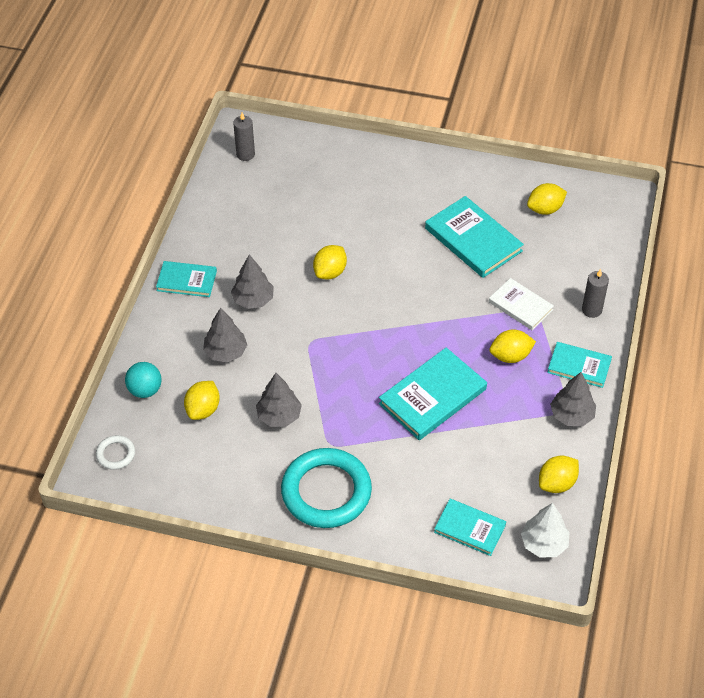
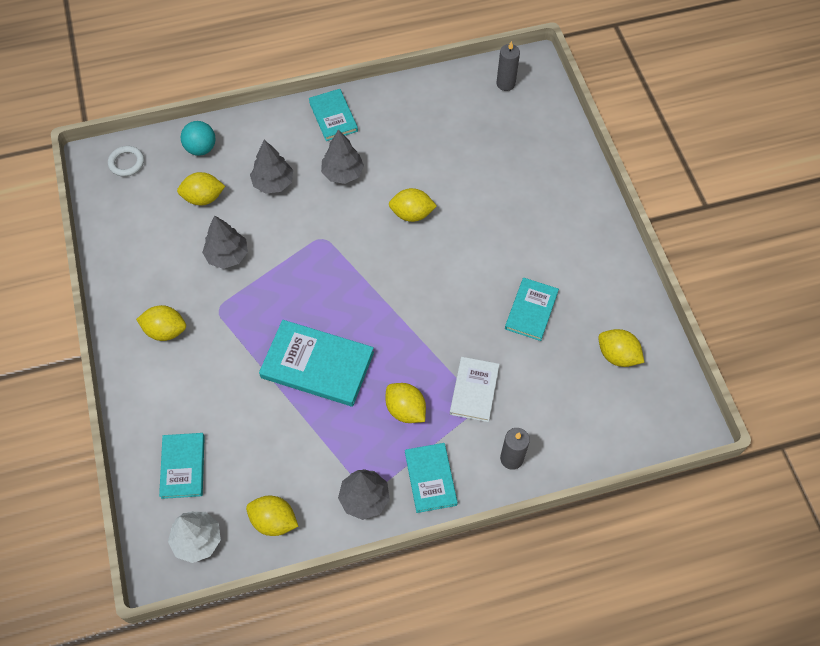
camera: 60 degrees right, 10 degrees up
turquoise ring [281,448,372,528] -> yellow lemon [136,305,186,341]
turquoise book [425,196,524,278] -> turquoise book [505,278,559,341], size x0.62

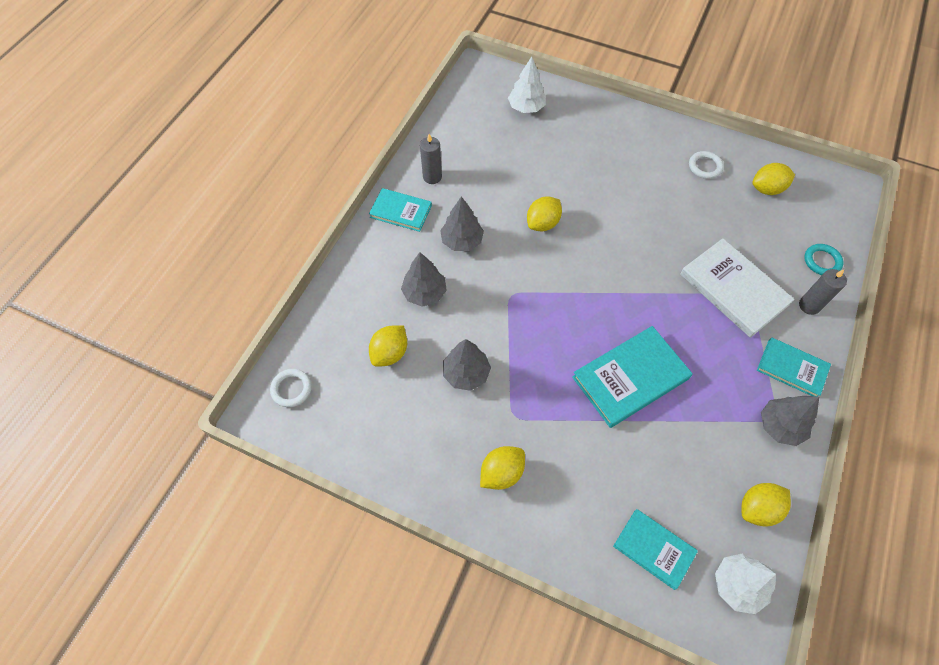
camera: 50 degrees left, 0 degrees up
turquoise ball [180,121,216,156] -> none
yellow lemon [386,383,426,423] -> none
white book [450,357,499,422] -> white book [680,238,795,338], size x1.62
grey candle [496,41,520,91] -> grey candle moved to [420,134,442,184]
turquoise book [505,278,559,341] -> none
none -> white tree [508,56,546,113]
none -> white ring [689,151,724,179]
none -> turquoise ring [804,244,844,275]

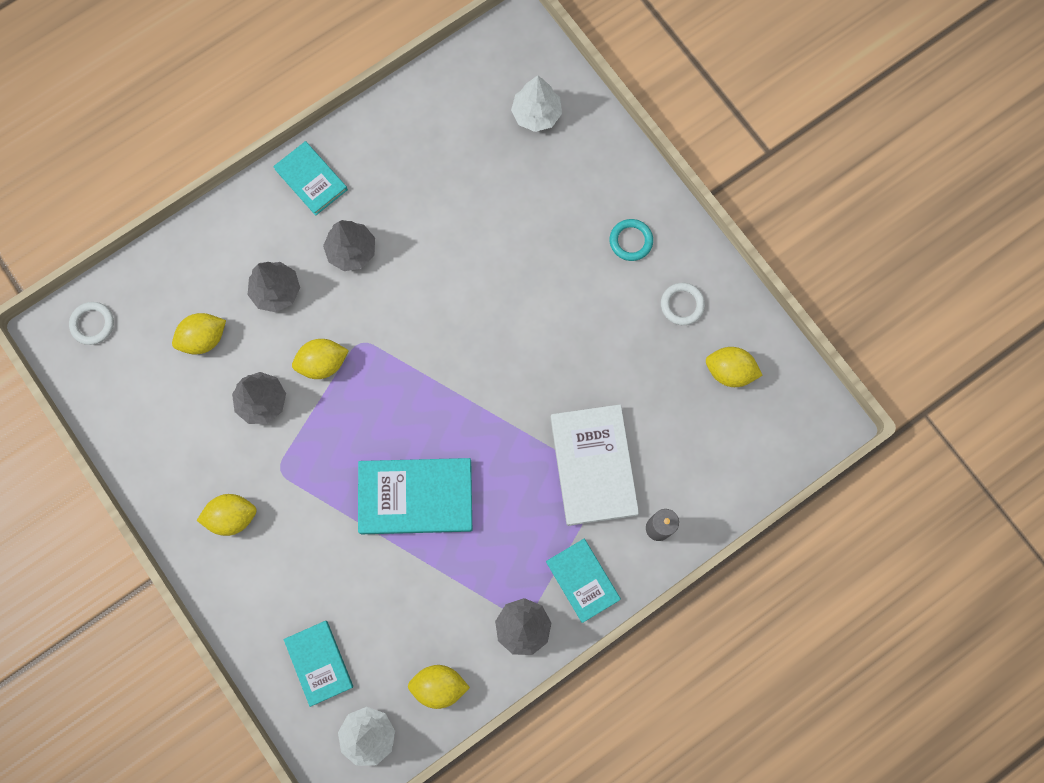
camera: 30 degrees right, 15 degrees up
grey candle [420,134,442,184] -> none
yellow lemon [527,197,562,231] -> yellow lemon moved to [292,339,349,379]
turquoise ring [804,244,844,275] -> turquoise ring moved to [609,219,653,261]

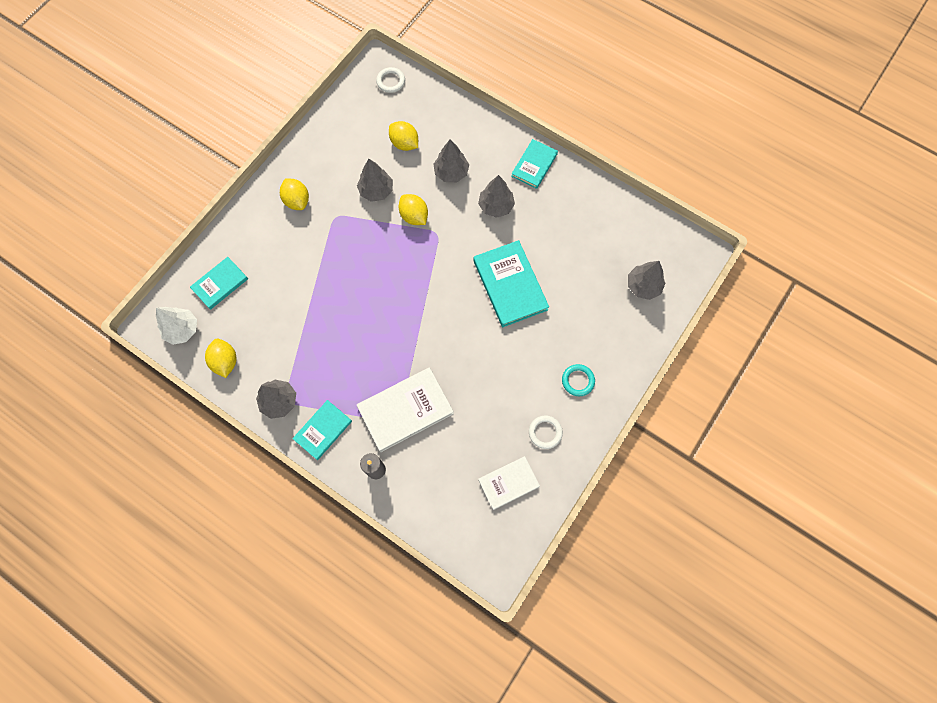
camera: 70 degrees right, 5 degrees down
turquoise book [358,458,472,534] -> turquoise book moved to [473,240,549,327]
white tree [511,76,562,132] -> grey tree [628,261,665,300]
yellow lemon [706,347,763,387] -> white book [478,456,540,510]

